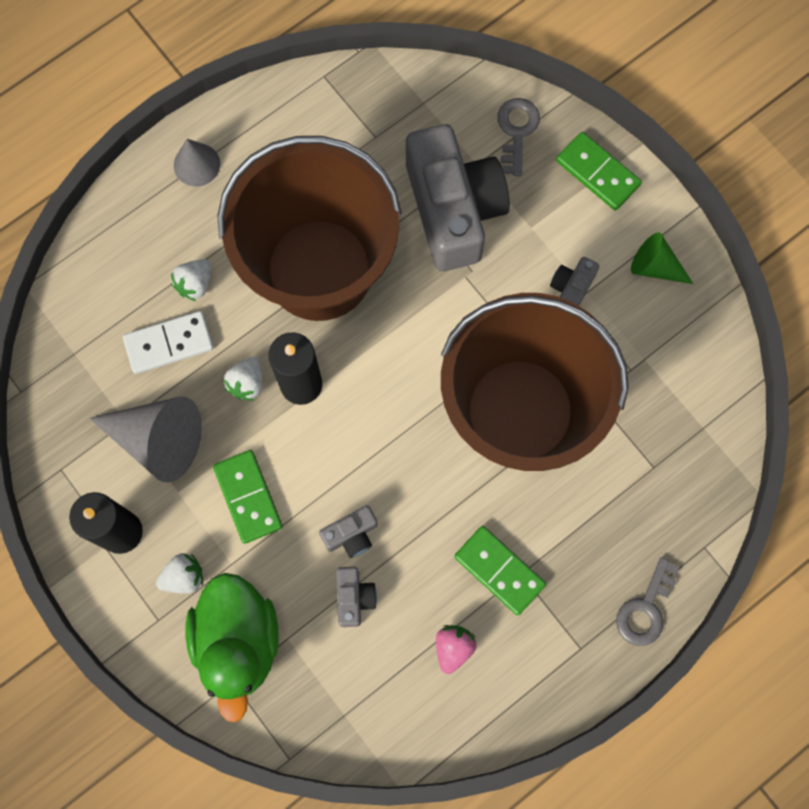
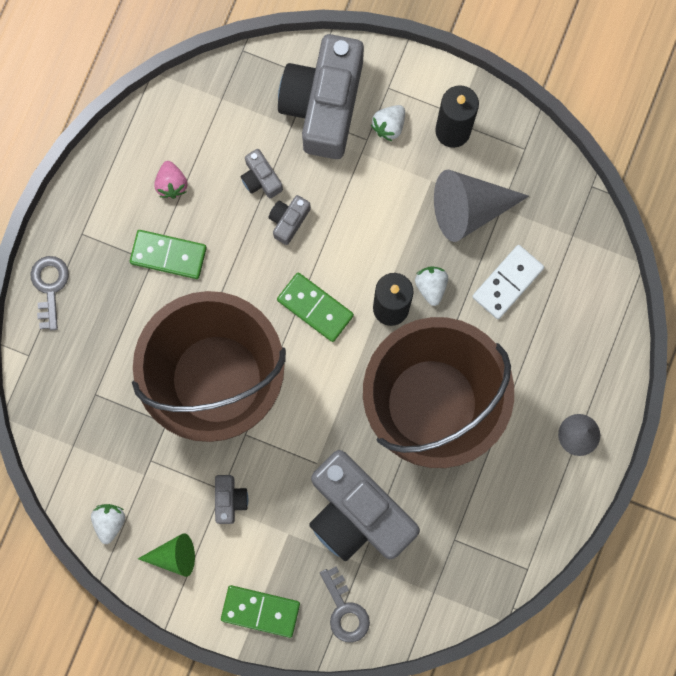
camera: 150 degrees right, 5 degrees up
white strawberry [171,259,212,301] -> white strawberry moved to [91,504,125,544]
green duck [186,573,279,723] -> grey camera [278,34,364,159]
green domino [213,450,283,544] -> green domino moved to [277,273,354,342]

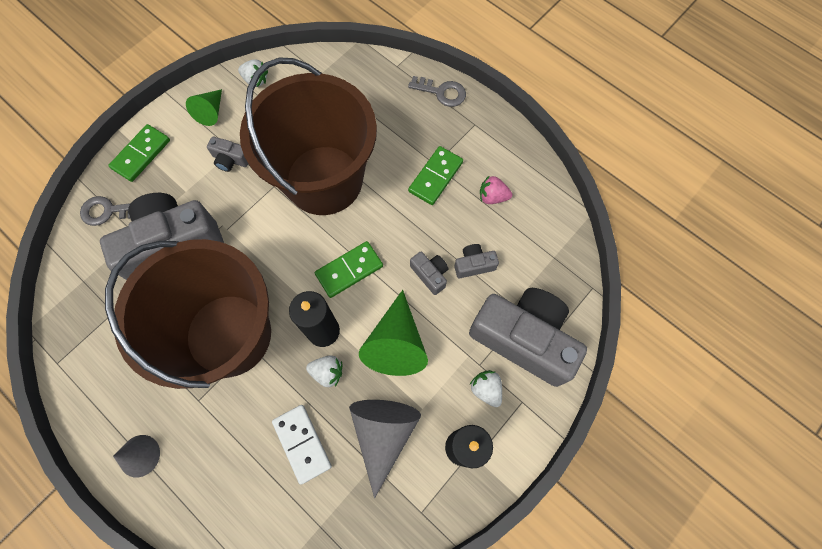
camera: 110 degrees right, 10 degrees down
none -> green cone [359,290,428,376]

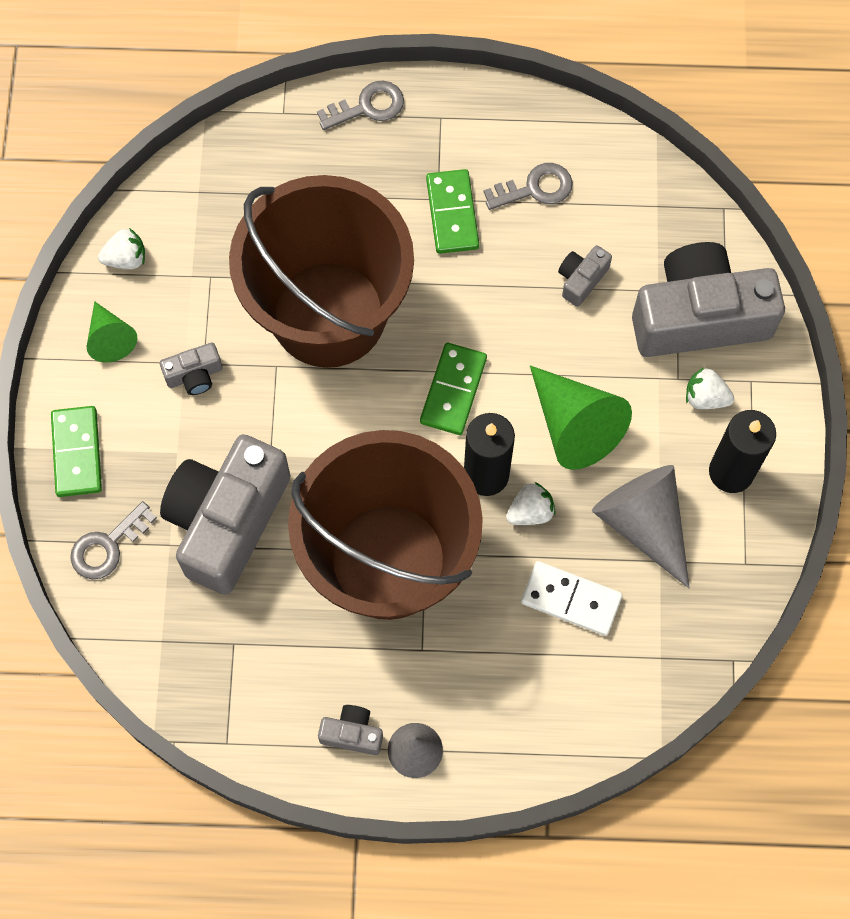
camera: 40 degrees left, 0 degrees up
grey camera [410,252,448,295] -> grey camera moved to [318,705,383,755]
pink strawberry [480,175,512,204] -> grey key [484,163,573,210]

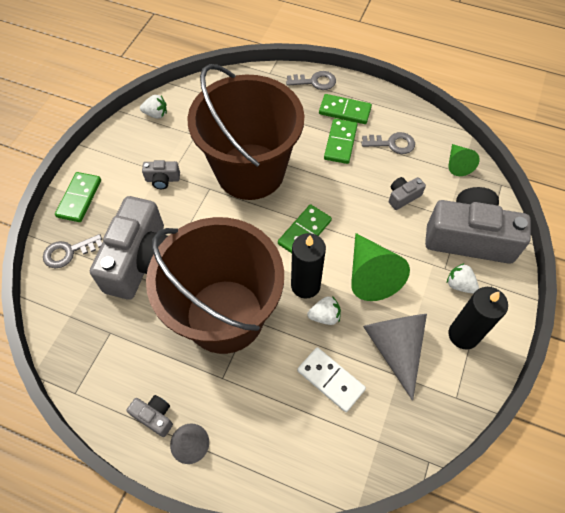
camera: 20 degrees right, 10 degrees down
green cone [87,301,137,363] -> green cone moved to [448,144,480,176]
grey camera [160,434,291,595] -> grey camera turned 150 degrees clockwise [90,196,168,300]
none -> green domino [319,94,372,124]

